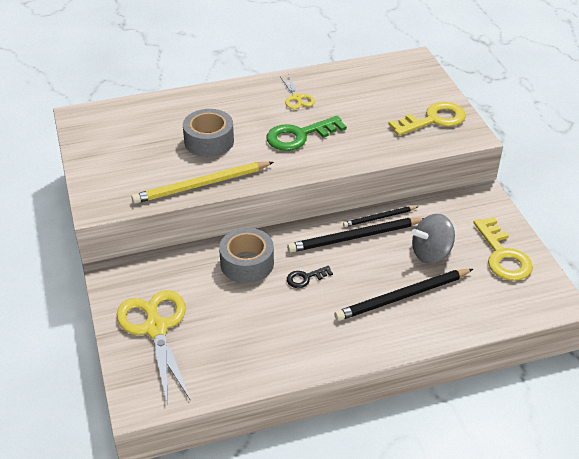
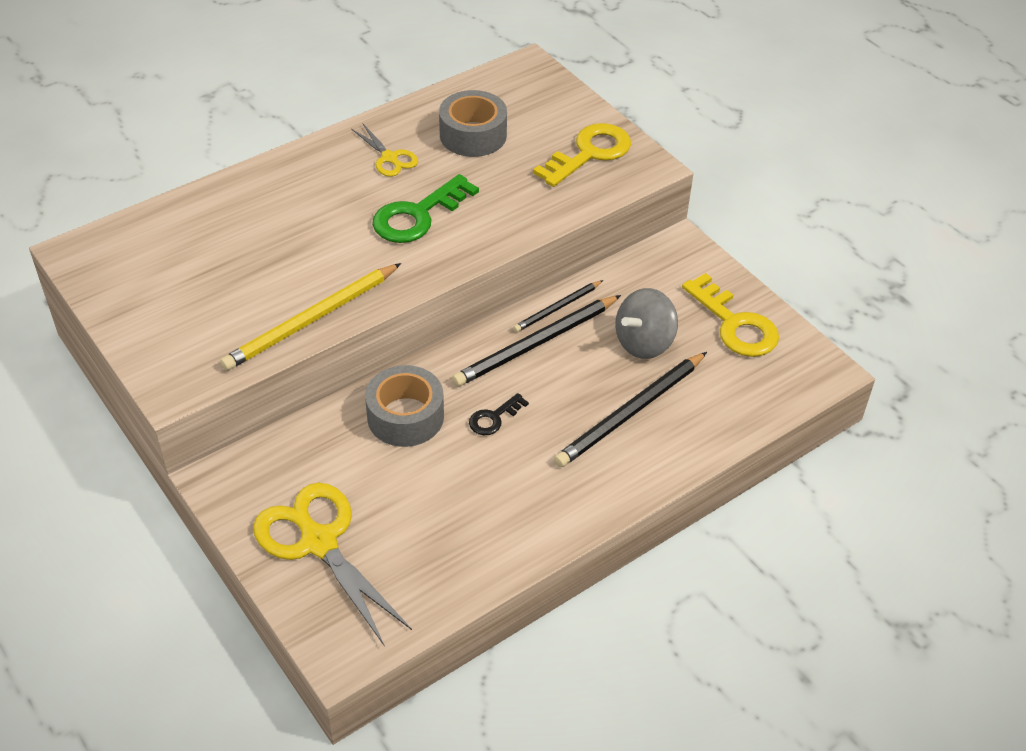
camera: 20 degrees left, 5 degrees up
grey tape [183,109,234,157] -> grey tape moved to [439,90,507,157]

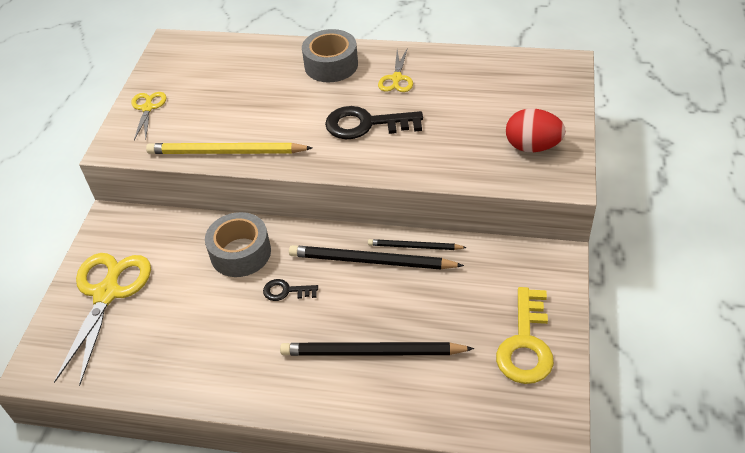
camera: 50 degrees right, 0 degrees up
green key [372,174,479,243] -> black key [325,106,423,139]
grey tape [439,90,507,157] -> grey tape moved to [302,29,358,82]
yellow key [533,123,631,187] -> red egg [506,109,566,152]
grey spinning top [615,288,678,359] -> none
none -> yellow scissors [131,92,166,140]

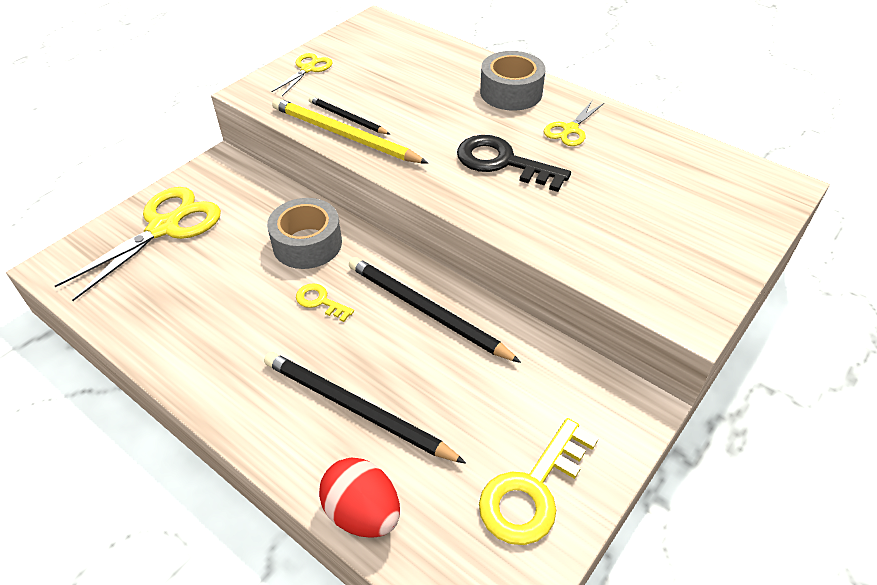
camera: 25 degrees right, 0 degrees up
black key [263,279,318,301] -> yellow key [296,283,354,322]
black pencil [368,239,467,250] -> black pencil moved to [309,96,390,134]
red egg [506,109,566,152] -> red egg moved to [319,458,400,538]

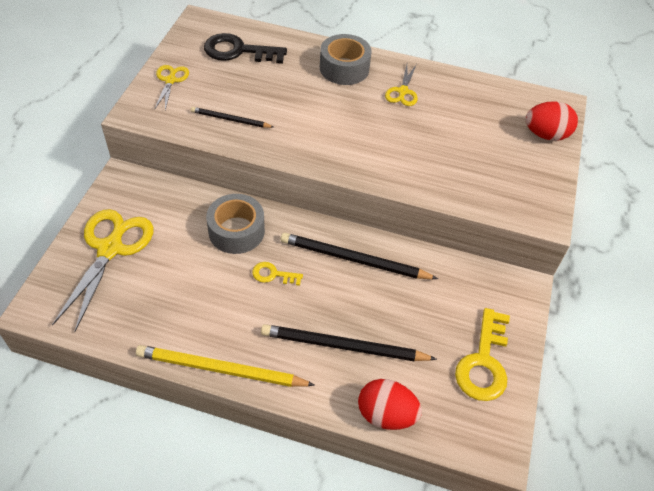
camera: 25 degrees left, 5 degrees up
yellow pencil [272,98,428,163] -> yellow pencil moved to [136,345,315,387]
black key [457,135,571,192] -> black key moved to [204,33,287,64]
none -> red egg [525,101,578,141]

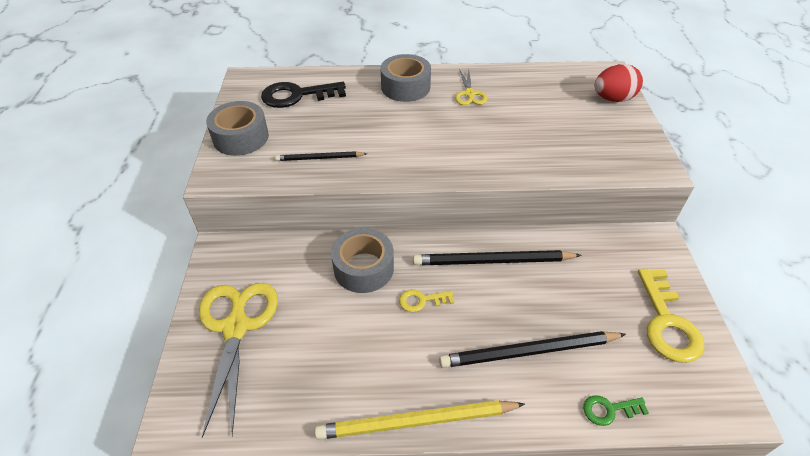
camera: 15 degrees left, 5 degrees down
yellow scissors [154,65,189,110] -> grey tape [206,101,269,156]
red egg [358,379,422,430] -> green key [583,395,649,426]

